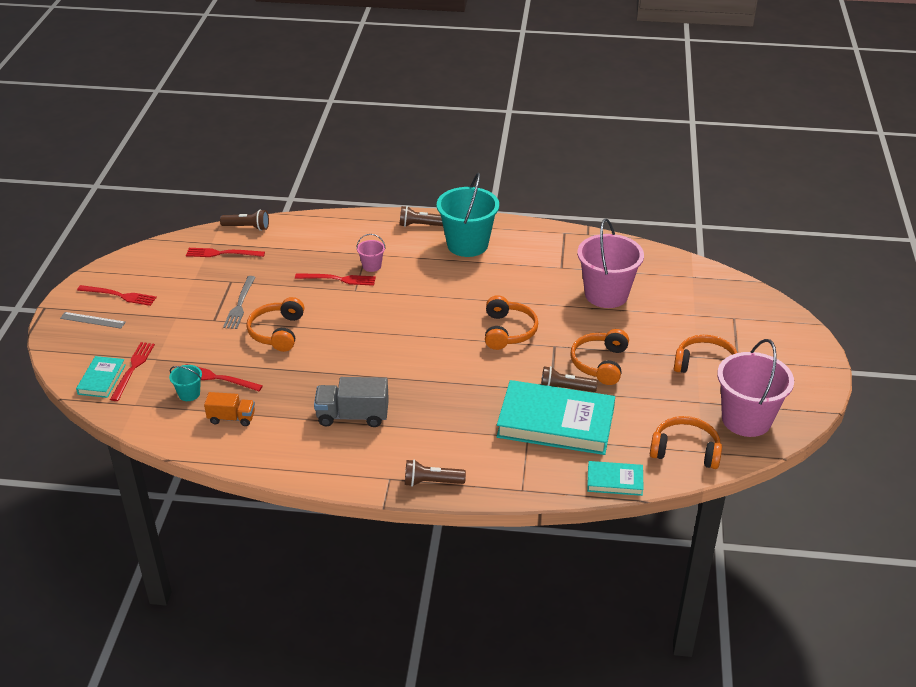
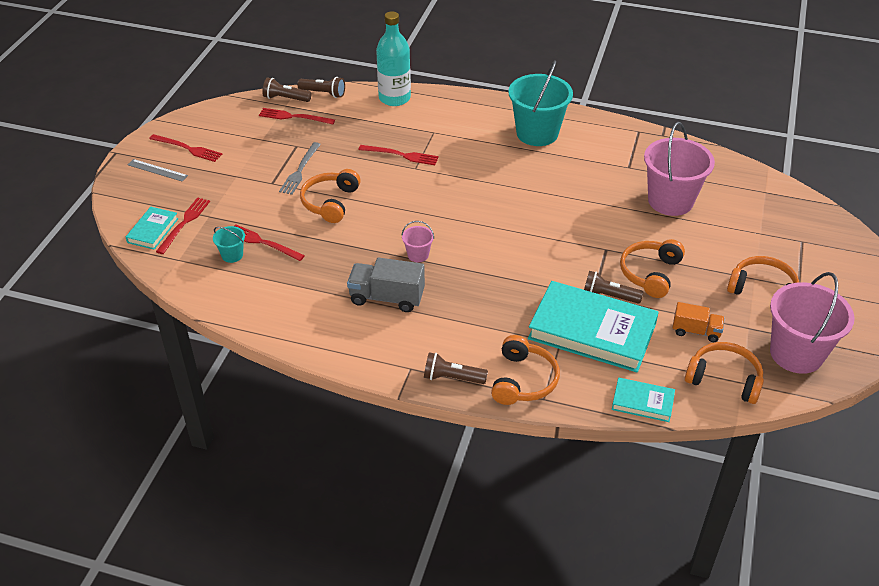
camera: 10 degrees right, 5 degrees up
orange truck [204,392,255,426] -> orange truck moved to [672,302,725,342]
pink bucket [356,234,386,272] -> pink bucket moved to [402,221,434,262]
brown flashlight [399,206,443,227] -> brown flashlight moved to [262,77,311,102]
orange headphones [485,295,538,350] -> orange headphones moved to [491,335,560,405]
none -> turquoise bottle [376,11,411,106]

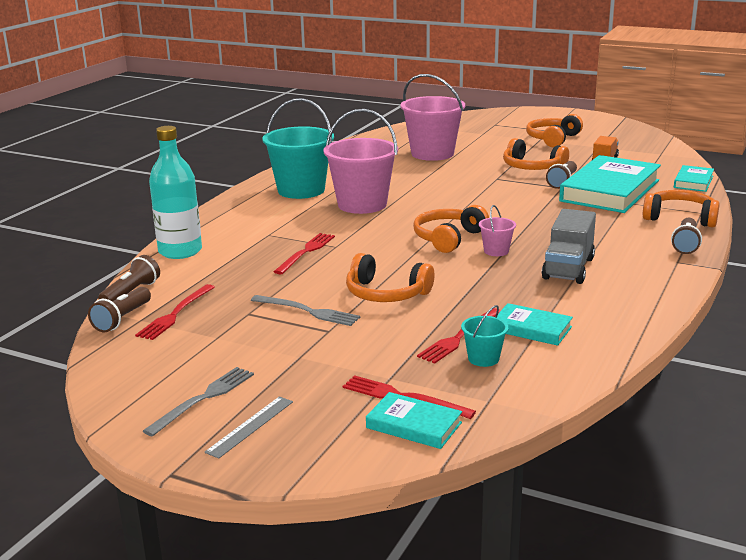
camera: 80 degrees left, 20 degrees down
red fork [149,134,222,162] -> grey fork [143,367,254,437]
orange headphones [685,342,764,404] -> orange headphones moved to [413,205,489,253]
pink bucket [770,272,854,374] -> pink bucket moved to [323,109,398,214]
none -> turquoise book [497,303,573,346]

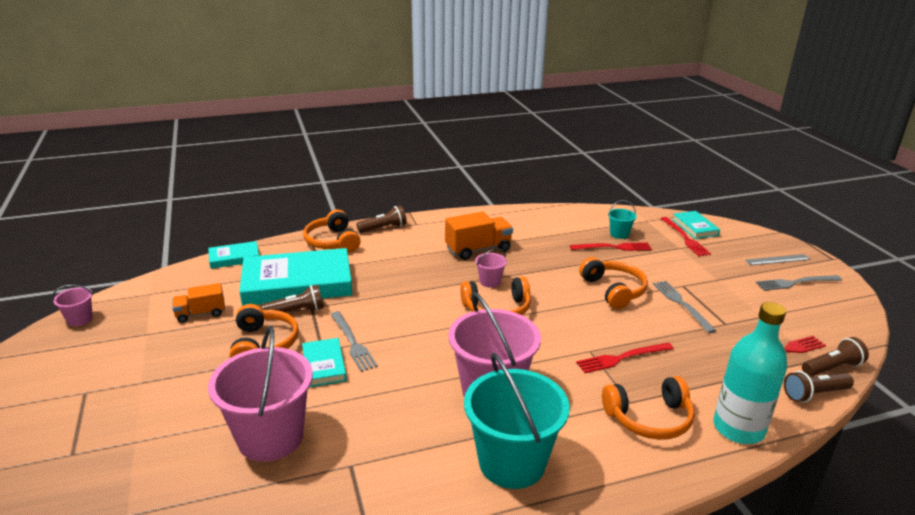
camera: 135 degrees left, 5 degrees up
turquoise book [497,303,573,346] -> turquoise book moved to [302,338,347,387]
orange headphones [526,114,583,148] -> orange headphones moved to [602,376,695,440]
grey truck [542,209,596,284] -> orange truck [445,211,513,260]
none -> pink bucket [52,285,93,326]
none -> grey fork [330,311,378,372]

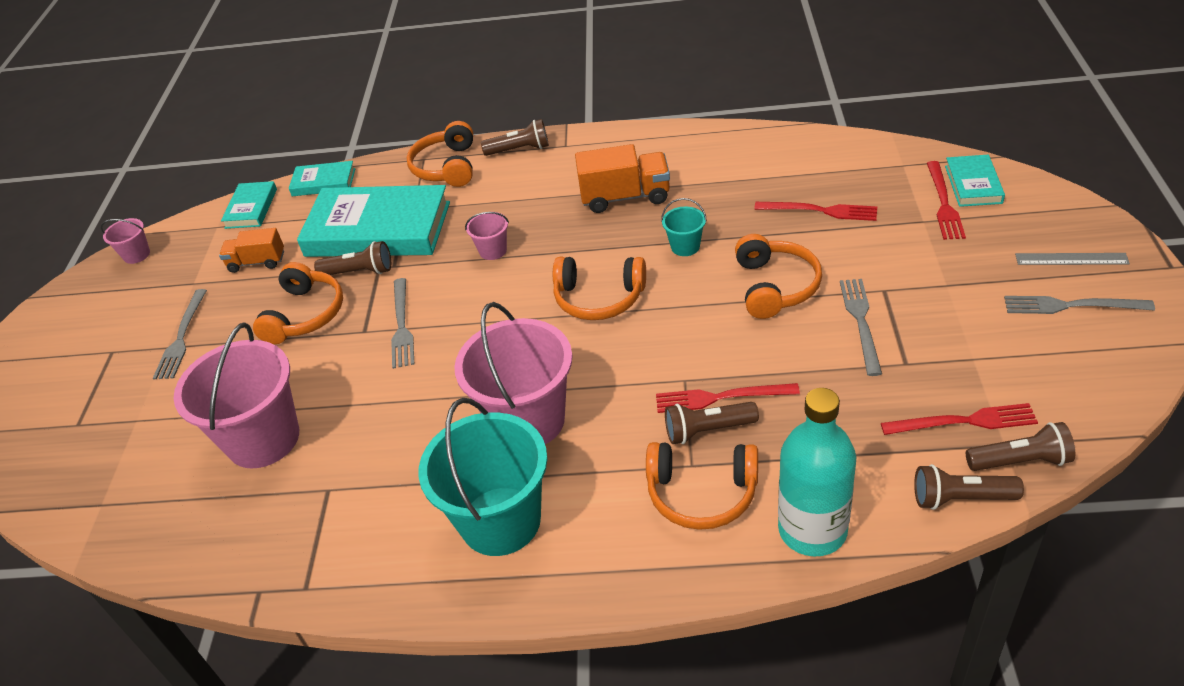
camera: 25 degrees right, 15 degrees up
turquoise book [302,338,347,387] -> turquoise book moved to [221,181,277,229]
pink bucket [475,249,507,288] -> pink bucket moved to [465,212,509,260]
turquoise bucket [608,200,637,239] -> turquoise bucket moved to [661,198,707,256]
none -> grey fork [153,289,207,380]
none -> brown flashlight [665,402,759,444]

